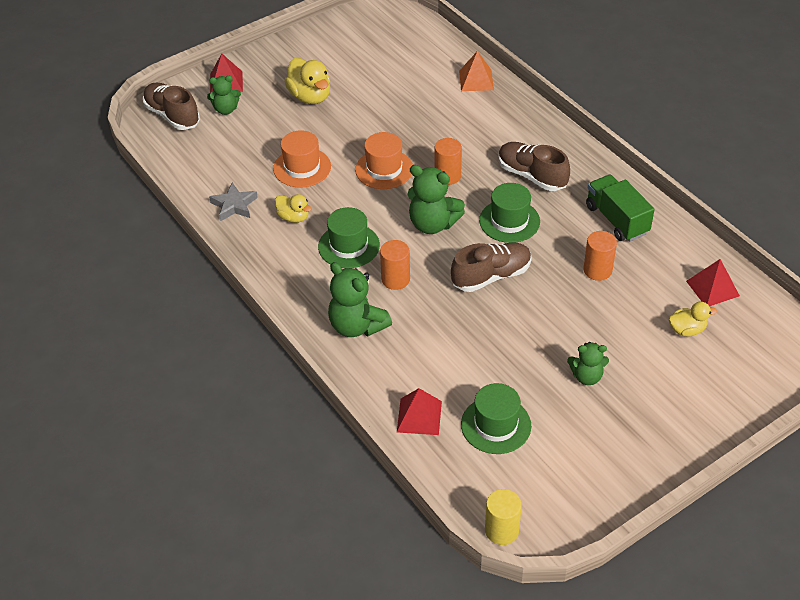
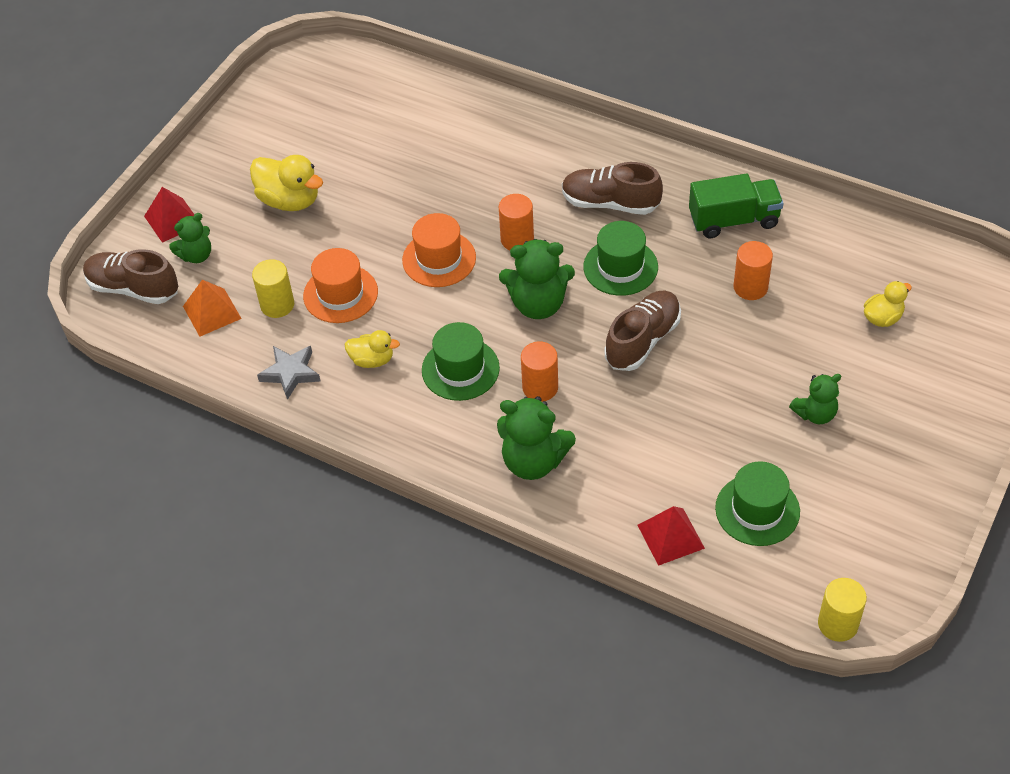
camera: 25 degrees left, 5 degrees up
orange pyramid [459,51,494,91] -> orange pyramid moved to [183,280,242,337]
green truck [586,175,655,241] -> green truck turned 135 degrees clockwise [689,173,784,238]
red pyramid [686,259,740,307] -> none
none -> yellow cylinder [252,259,294,318]

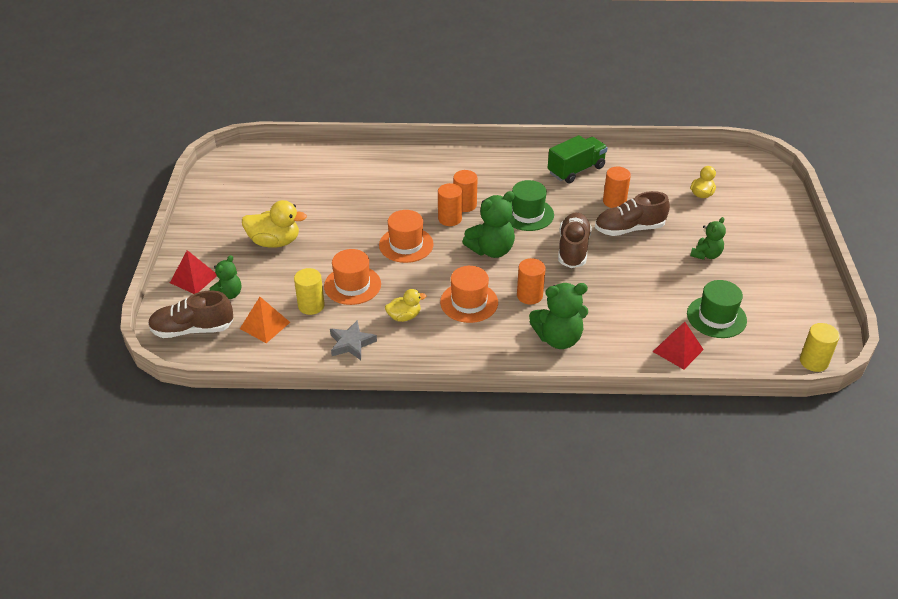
camera: 30 degrees left, 10 degrees down
green hat [422,322,500,401] -> orange hat [440,266,498,323]
brown shoe [562,162,663,215] -> brown shoe moved to [595,191,670,236]
none -> orange cylinder [453,170,478,212]

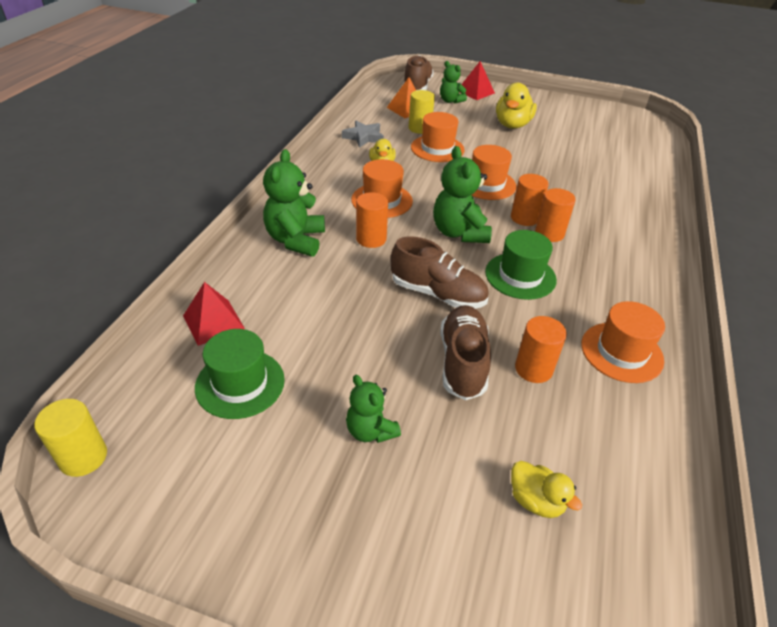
camera: 105 degrees right, 0 degrees up
green truck [548,135,608,184] -> orange hat [581,301,665,383]

